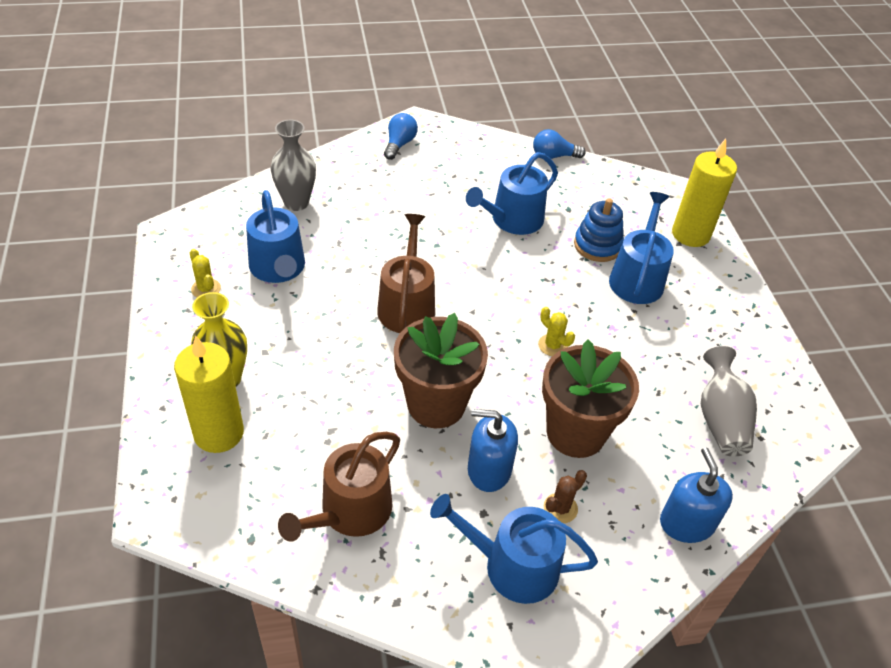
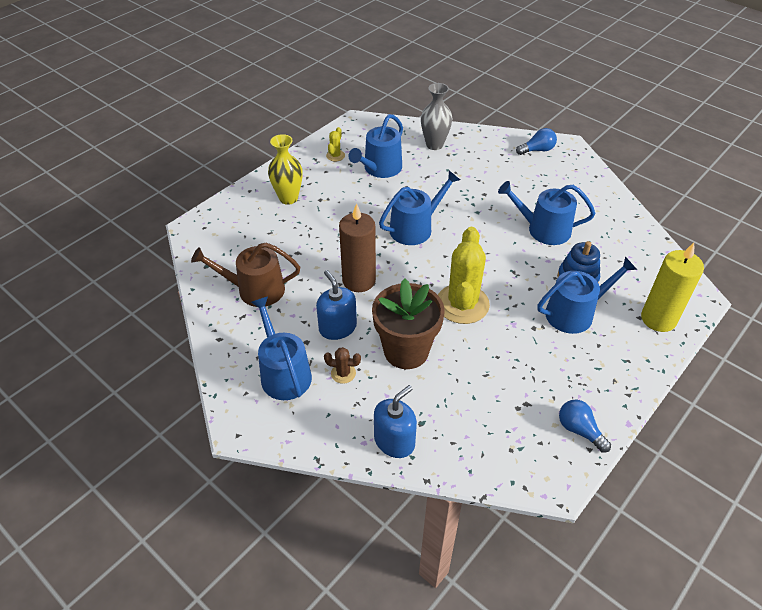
camera: 55 degrees right, 0 degrees up
yellow candle [174,335,244,453] -> none
brown watering can [377,214,435,333] -> blue watering can [379,171,460,245]
brown flower pot [394,313,488,428] -> brown candle [339,203,376,292]
blue light bulb [533,129,586,159] -> blue light bulb moved to [559,400,611,452]
yellow cactus [538,307,575,356] -> yellow cactus [438,227,490,324], size x2.31
grey vase [701,346,757,457] -> none

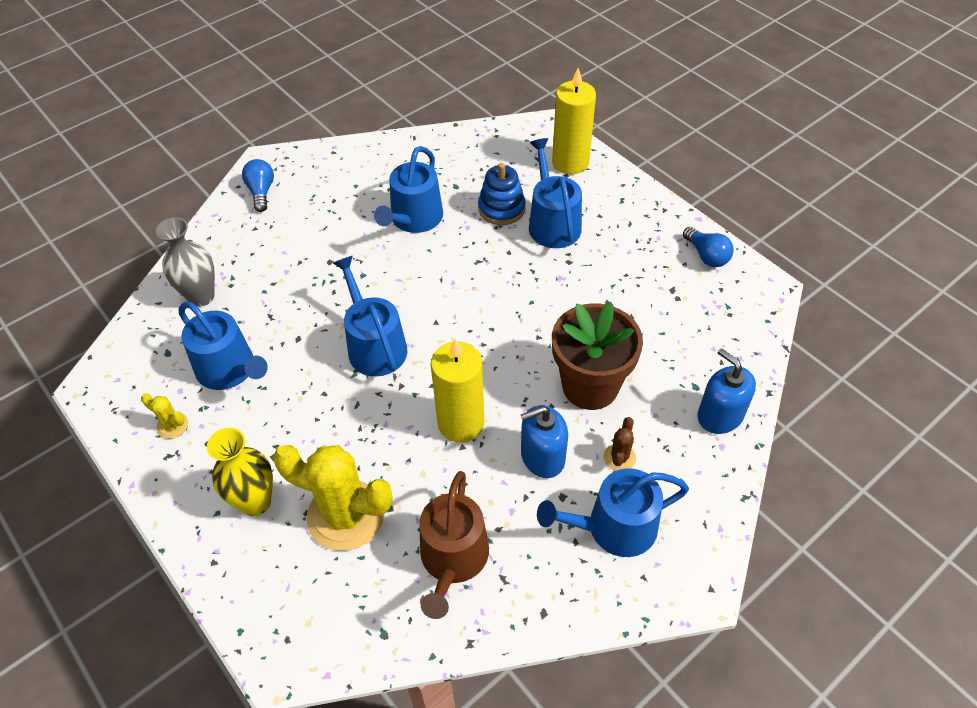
camera: 80 degrees left, 5 degrees up
brown candle [339,203,376,292] -> yellow candle [431,338,484,443]
yellow cactus [438,227,490,324] -> yellow cactus moved to [273,445,393,551]
blue light bulb [559,400,611,452] -> blue light bulb turned 90 degrees counterclockwise [683,227,734,267]

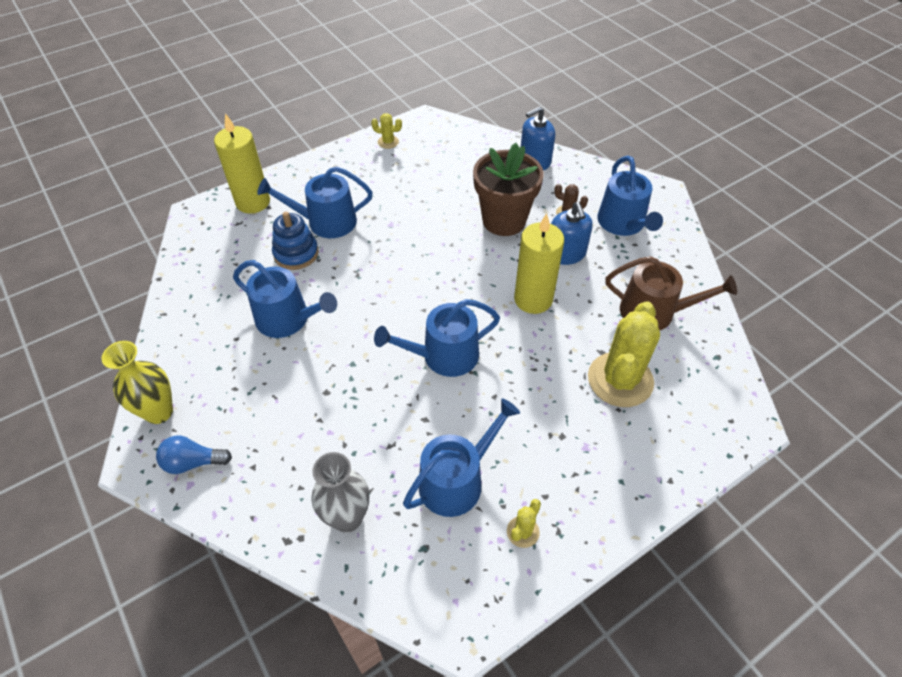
camera: 85 degrees left, 0 degrees up
yellow vase [207,428,273,516] -> yellow vase moved to [102,341,173,424]
blue light bulb [683,227,734,267] -> yellow cactus [371,113,402,149]

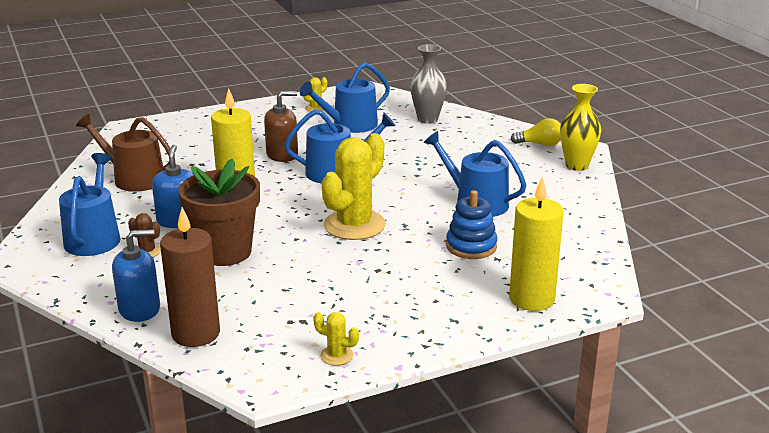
camera: 170 degrees left, 25 degrees down
blue light bulb [156,436,232,474] -> yellow light bulb [511,118,561,146]
blue watering can [257,167,373,238] -> none
yellow cactus [588,301,660,407] -> yellow cactus moved to [322,133,386,240]
none -> brown candle [160,207,220,347]
none -> brown soap dispenser [264,91,298,162]

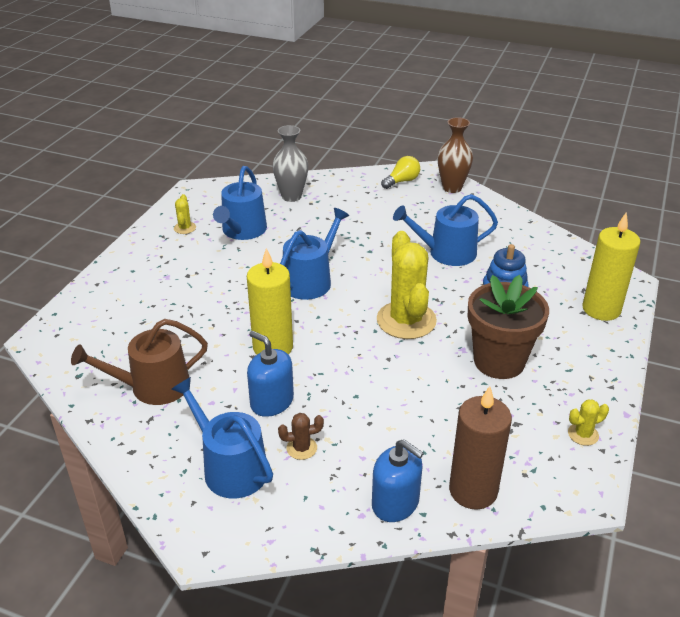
camera: 45 degrees left, 10 degrees up
blue soap dispenser [112,229,160,322] -> blue soap dispenser turned 105 degrees clockwise [372,439,424,522]
brown flower pot [178,159,260,266] -> brown flower pot moved to [468,275,549,379]
brown soap dispenser [264,91,298,162] -> none
yellow vase [560,84,601,171] -> brown vase [438,117,473,193]

